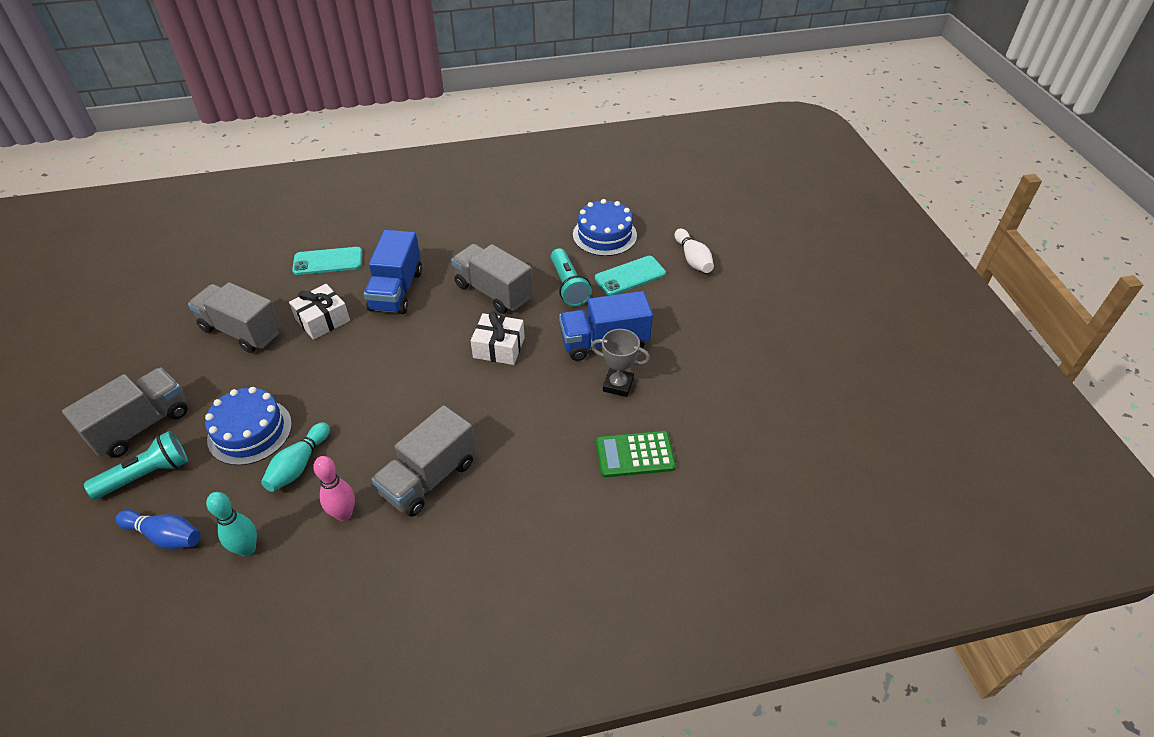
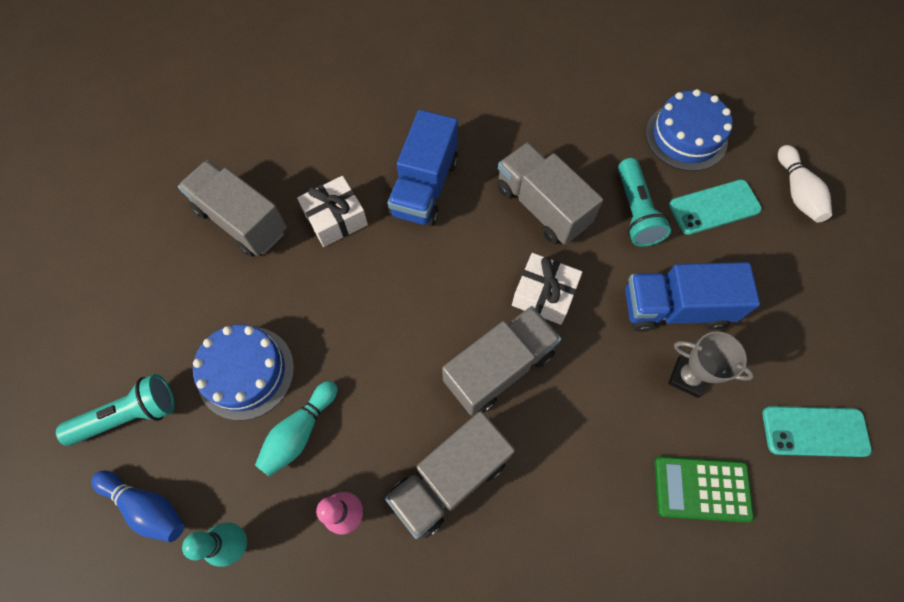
camera: 10 degrees right, 20 degrees up
grey truck [62,368,188,458] -> grey truck moved to [442,306,561,415]
turquoise phone [292,247,362,275] -> turquoise phone moved to [762,406,872,457]

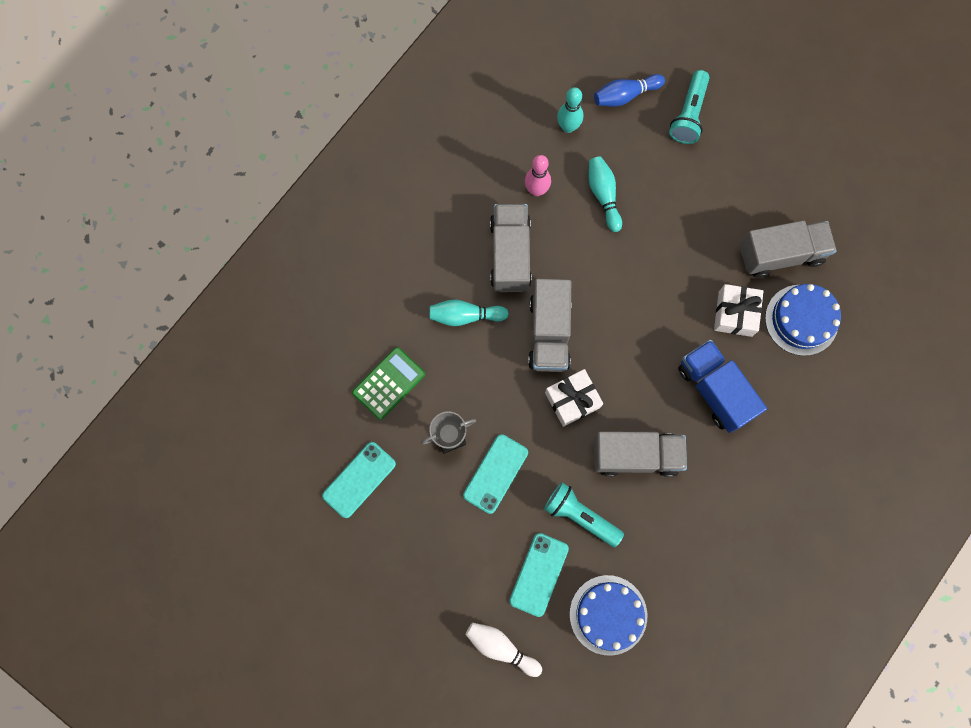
camera: 130 degrees right, 10 degrees up
blue cake [193,325,294,420] -> blue cake moved to [765,284,841,356]
blue truck [625,262,760,332] -> turquoise phone [463,434,528,514]
none -> turquoise bowling pin [429,299,509,326]

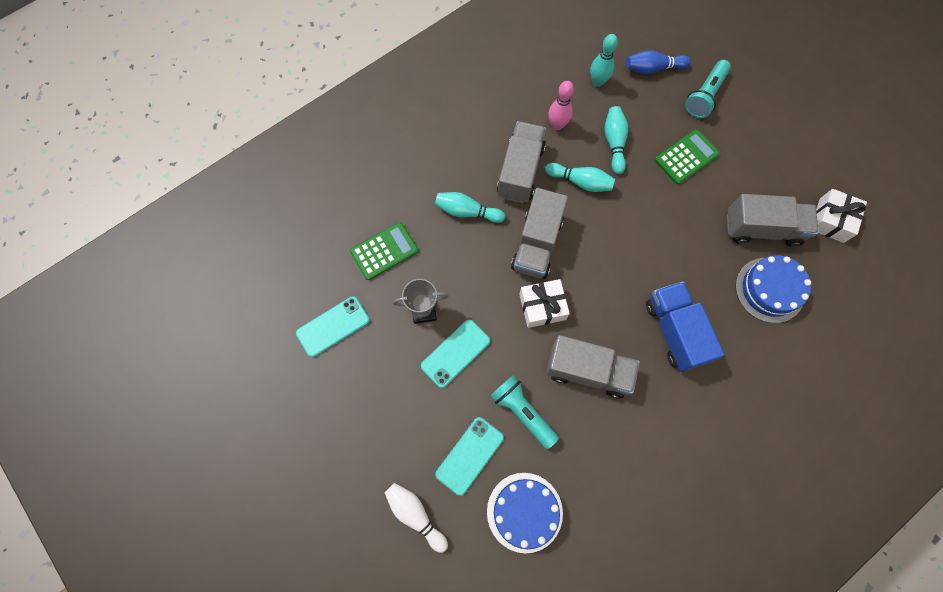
camera: 15 degrees right, 5 degrees down
white gift [714,284,763,337] -> white gift moved to [816,189,867,243]
none -> turquoise bowling pin [545,163,615,192]
none -> green calculator [655,129,720,184]

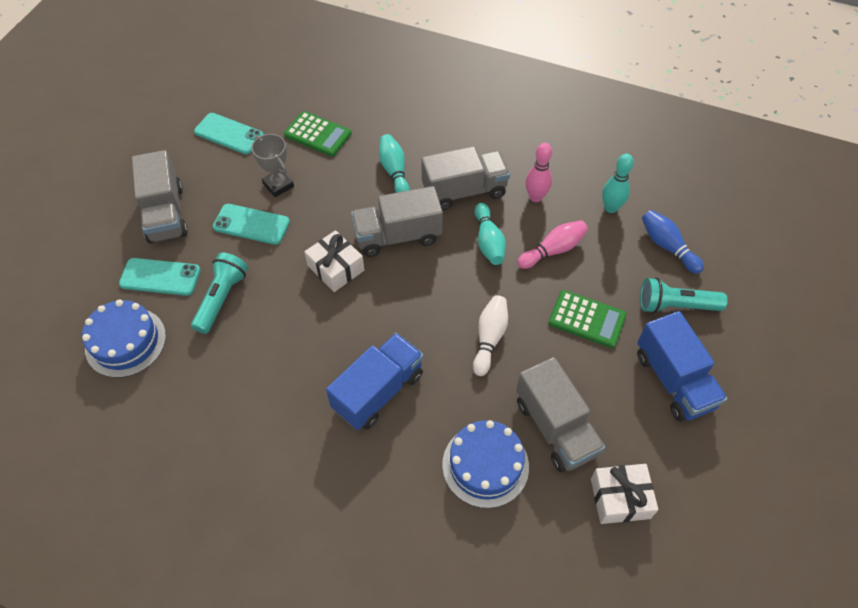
camera: 60 degrees right, 15 degrees down
white bowling pin [385,483,448,553] -> white bowling pin moved to [473,295,508,376]
grey truck [546,335,640,399] -> grey truck moved to [132,150,188,243]
turquoise bowling pin [604,106,628,174] -> pink bowling pin [517,220,588,269]
none -> blue truck [637,311,727,422]

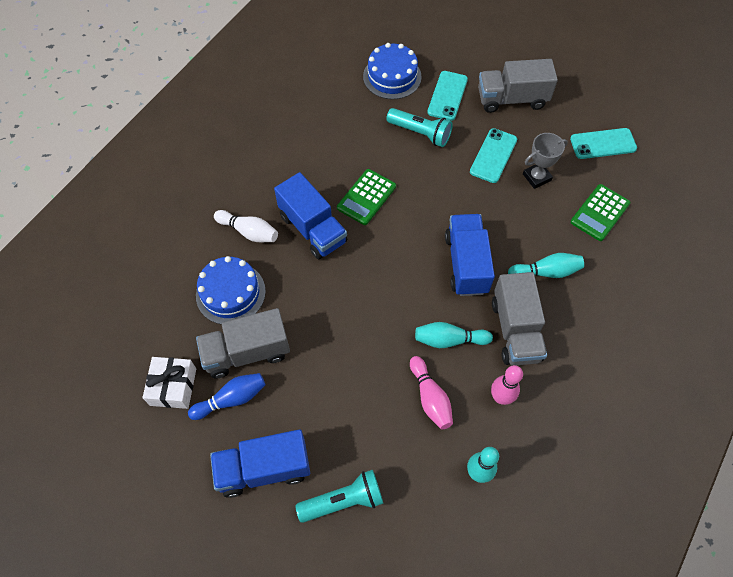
camera: 100 degrees right, 5 degrees up
turquoise phone [194,113,264,154] -> turquoise phone turned 45 degrees clockwise [570,128,637,159]
white gift [304,230,364,292] -> none
grey truck [351,186,443,257] -> blue truck [445,214,495,296]
white bowling pin [473,295,508,376] -> white bowling pin moved to [214,210,278,242]
green calculator [548,290,626,348] -> green calculator moved to [337,169,396,225]
turquoise flashlight [640,278,728,313] -> turquoise flashlight turned 60 degrees clockwise [295,470,383,523]
blue bowling pin [642,210,704,274] -> blue bowling pin moved to [188,373,266,420]

